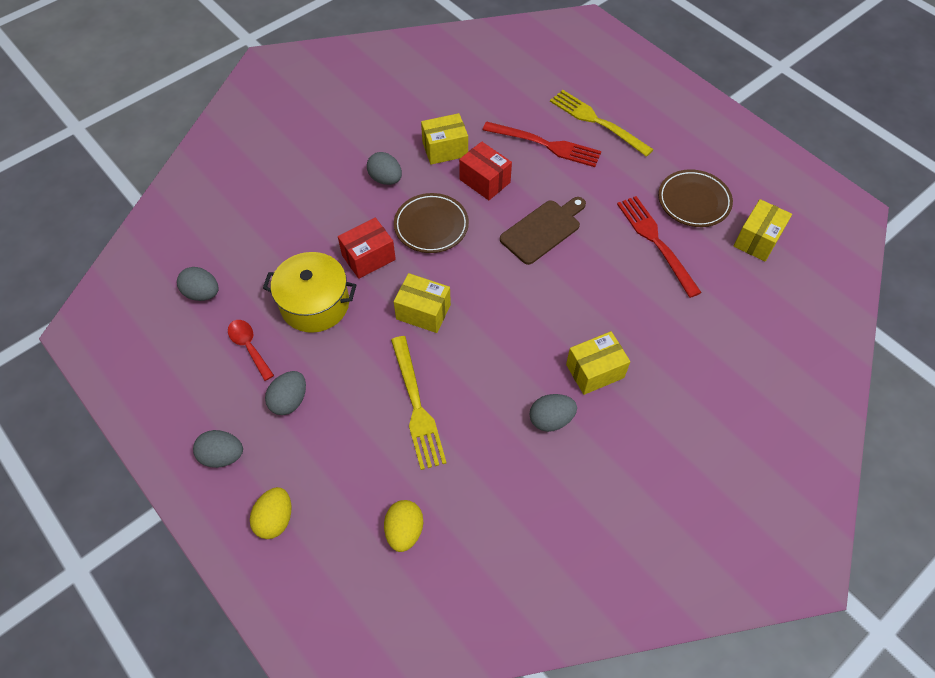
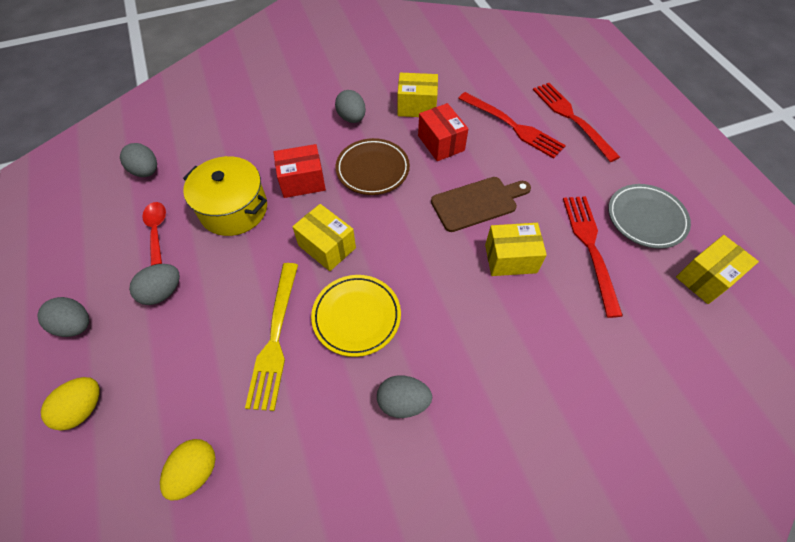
camera: 20 degrees right, 0 degrees up
yellow fork [550,90,654,157] -> red fork [533,83,620,162]
yellow box [566,331,630,395] -> yellow box moved to [485,223,547,276]
brown plate [658,169,733,227] -> grey plate [608,184,691,249]
none -> yellow plate [311,275,401,357]

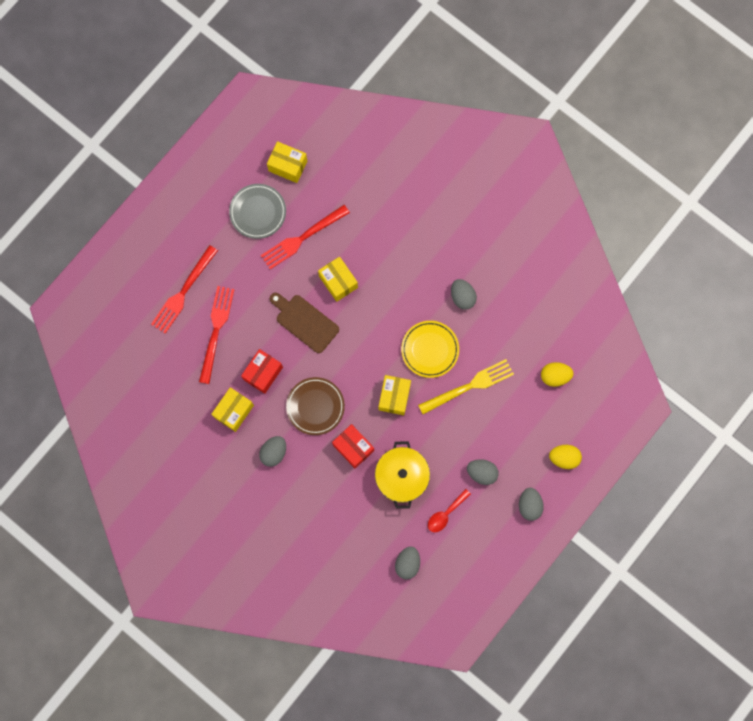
camera: 120 degrees left, 20 degrees up
yellow box [398,73,438,117] -> yellow box turned 60 degrees clockwise [211,387,254,432]

